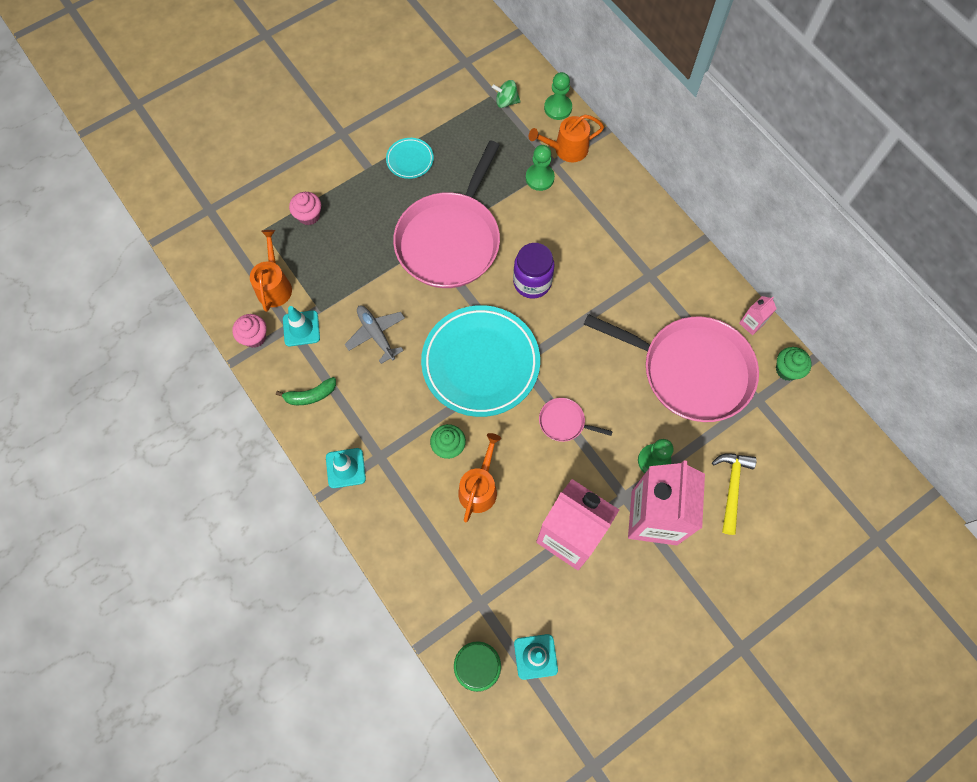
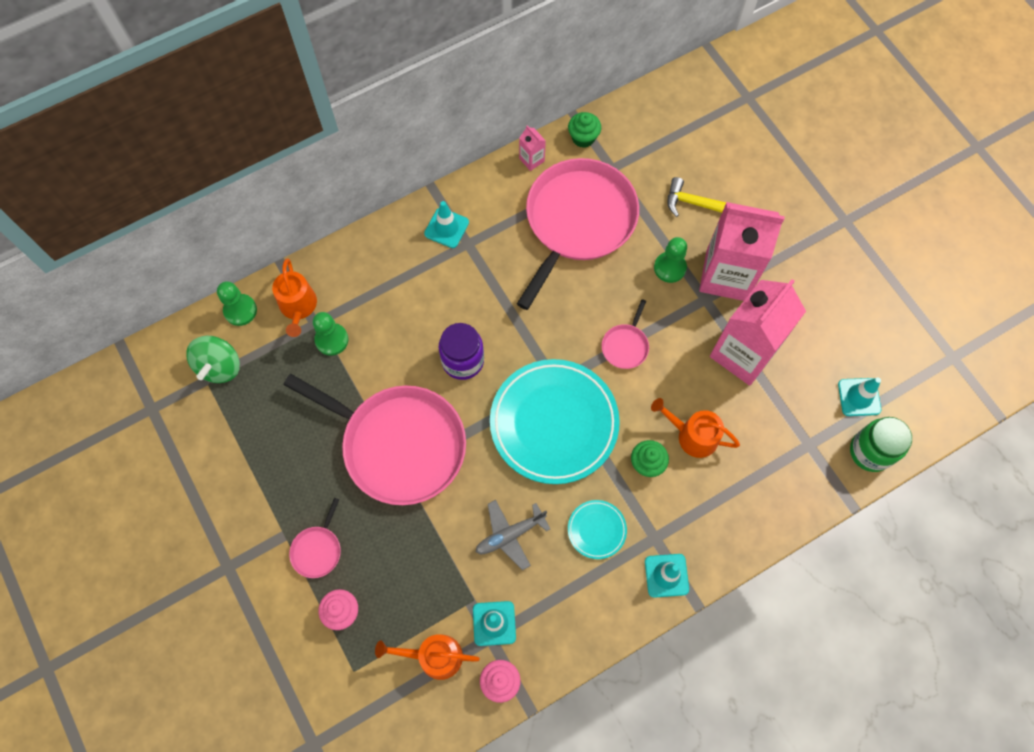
camera: 85 degrees left, 0 degrees up
green banana [276,377,336,405] -> none
turquoise plate [386,138,434,179] -> turquoise plate moved to [568,500,627,559]
green spinning top [492,80,521,108] -> green spinning top [186,336,240,383], size x1.56
none -> pink pan [289,498,341,578]
none -> turquoise traffic cone [424,201,469,248]

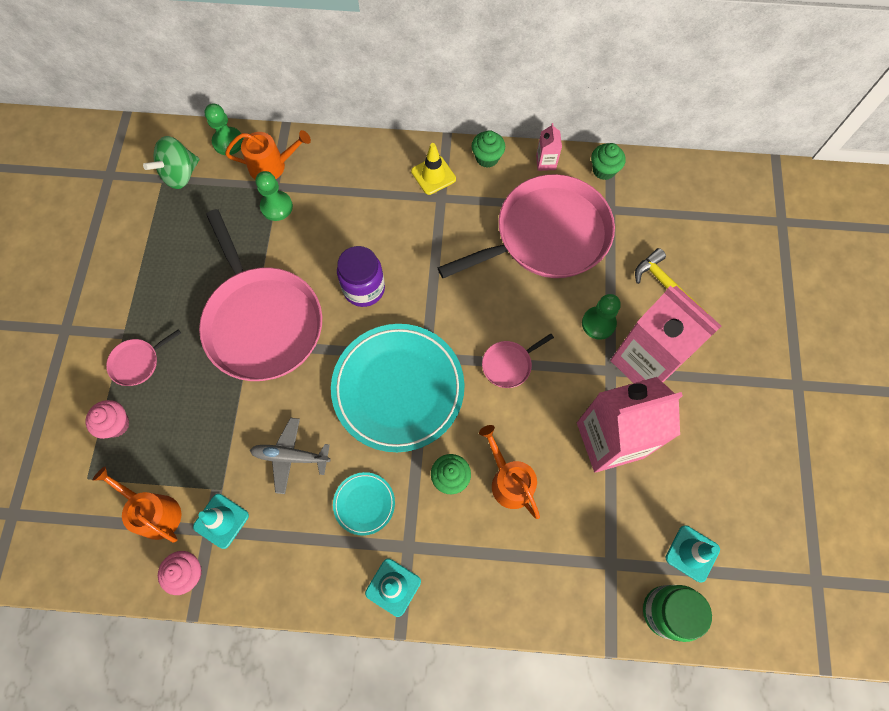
camera: 35 degrees right, 0 degrees up
orange watering can [272,259,317,337] -> orange watering can turned 120 degrees counterclockwise [225,130,311,180]
turquoise traffic cone [424,201,469,248] -> yellow traffic cone [411,143,456,195]
none -> green cupcake [472,130,505,168]

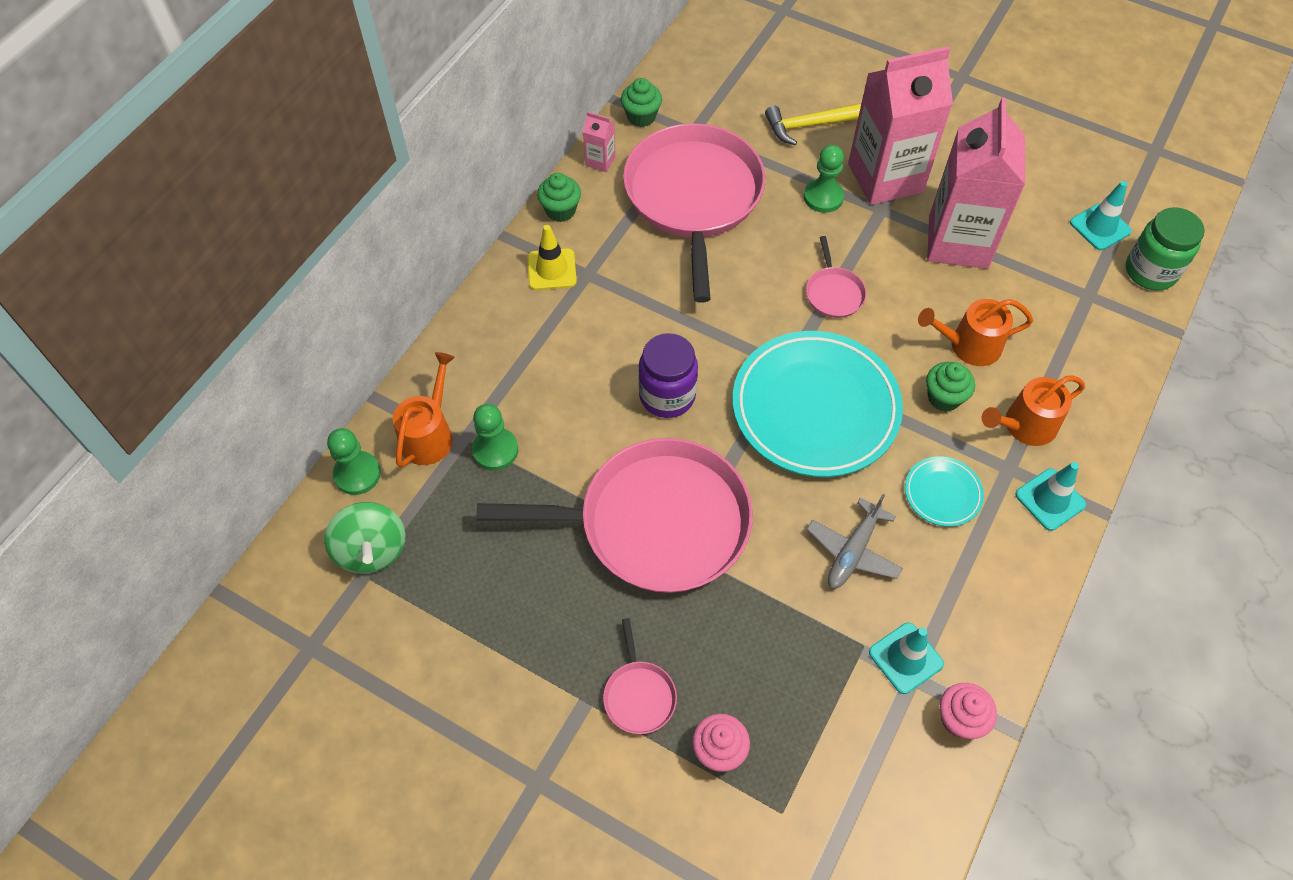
camera: 65 degrees left, 10 degrees down
orange watering can [93,466,181,543] -> orange watering can moved to [982,376,1085,446]

